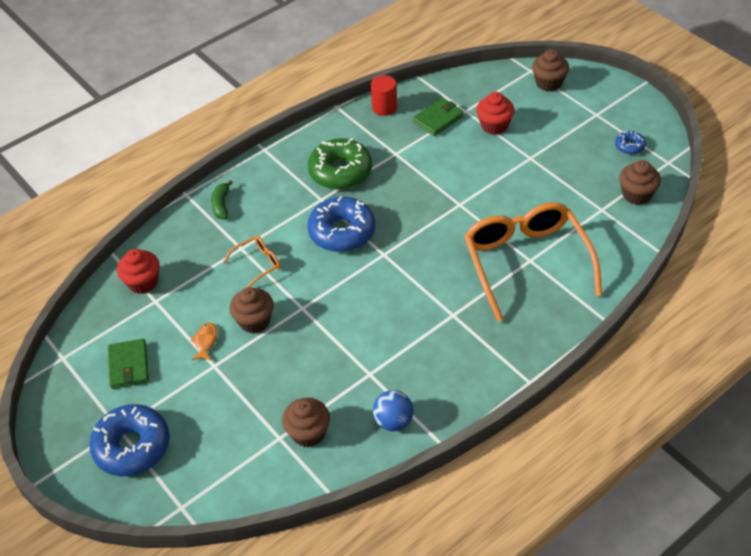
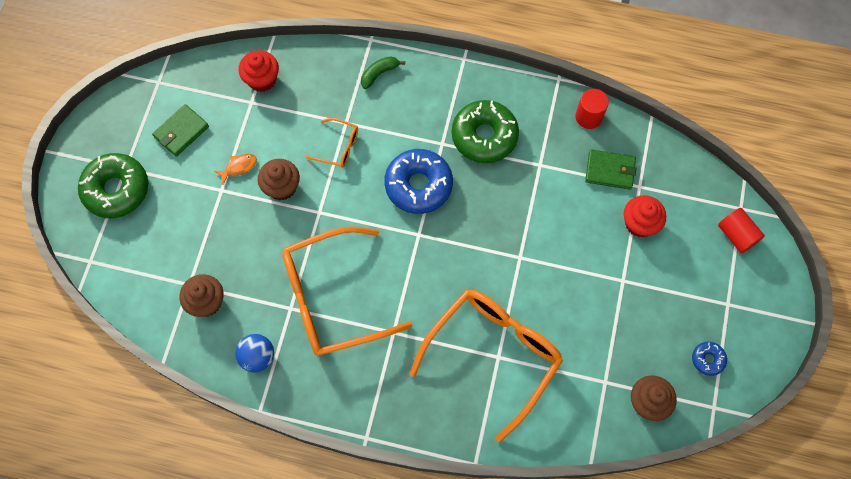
camera: 50 degrees right, 20 degrees up
blue donut [89,404,170,476] -> green donut [78,153,148,218]
brown cupcake [532,49,569,92] -> red cylinder [718,208,765,253]
none -> orange glasses [282,226,412,356]

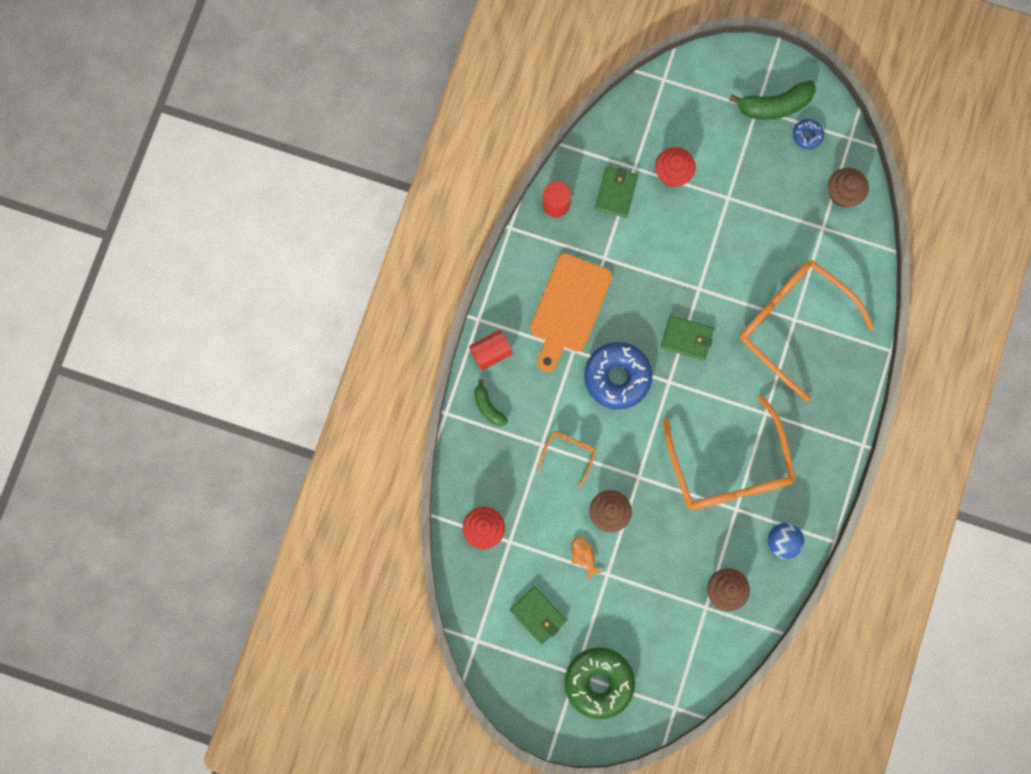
camera: 85 degrees left, 10 degrees up
green donut [452,100,519,163] -> orange cutting board [530,253,612,372]
red cylinder [718,208,765,253] -> red cylinder moved to [469,330,513,370]
none -> green wallet [661,315,714,360]
none -> green banana [729,80,816,120]

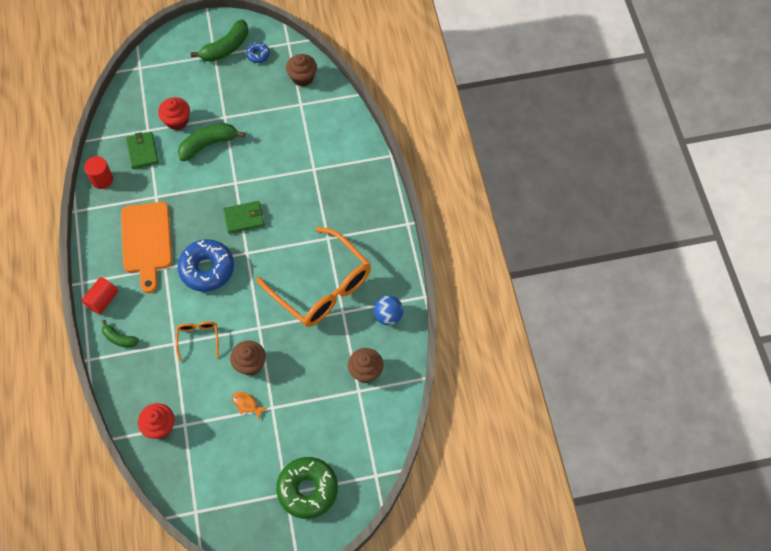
camera: 30 degrees left, 15 degrees down
green wallet [510,586,567,645] -> none
orange glasses [739,260,874,401] -> none
none -> green banana [178,123,245,161]

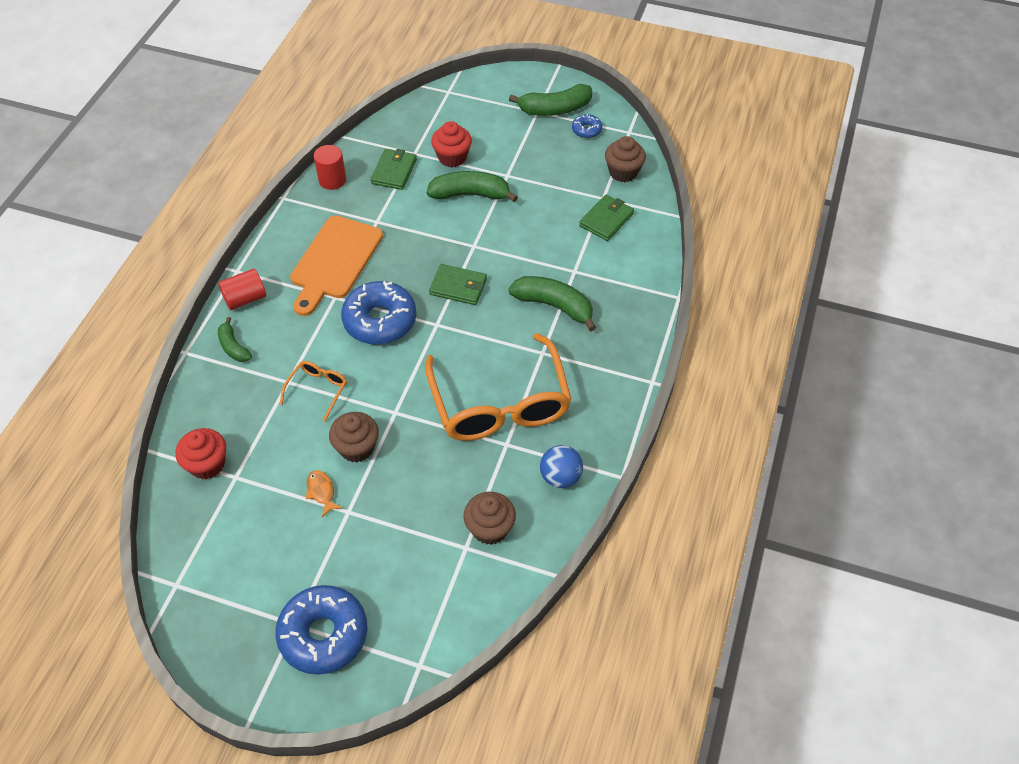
camera: 30 degrees right, 10 degrees down
green donut [276,457,338,519] -> blue donut [276,585,368,675]
none -> green banana [509,276,596,332]
none -> green wallet [579,195,634,241]

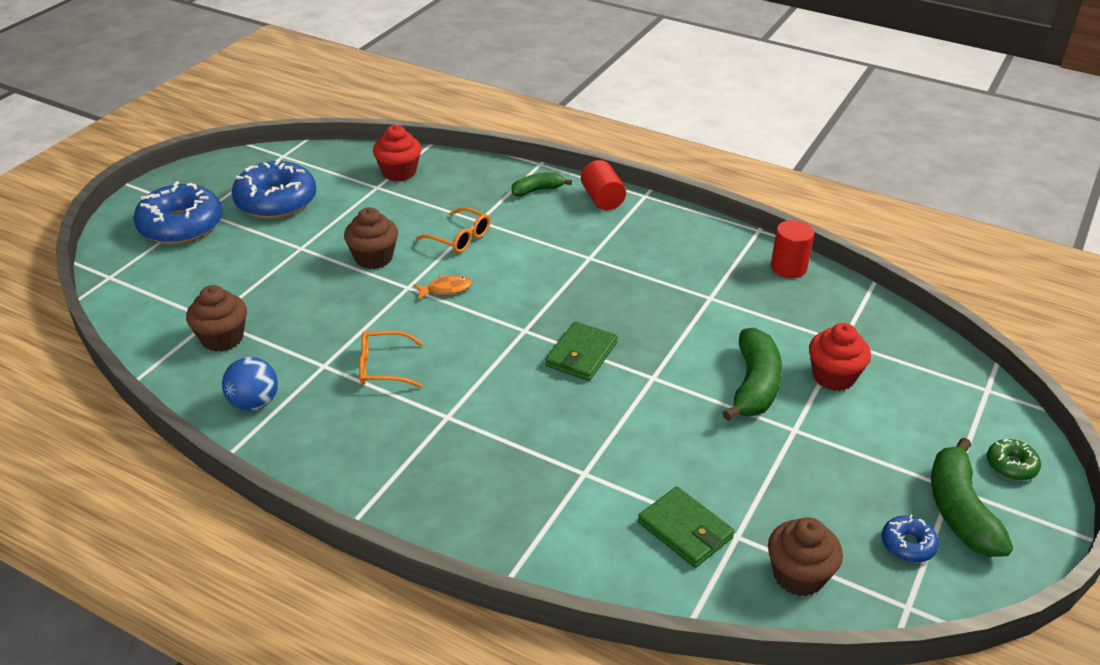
camera: 100 degrees right, 15 degrees down
orange cutting board [290,215,383,316] -> none
orange fish [306,470,342,517] -> orange fish moved to [413,275,472,300]
blue donut [341,281,417,345] -> blue donut moved to [232,160,316,219]
green wallet [370,149,417,190] -> none
orange glasses [425,333,572,441] -> orange glasses [359,330,424,388], size x0.43
green banana [509,276,596,332] -> none
none -> green donut [987,439,1041,481]

